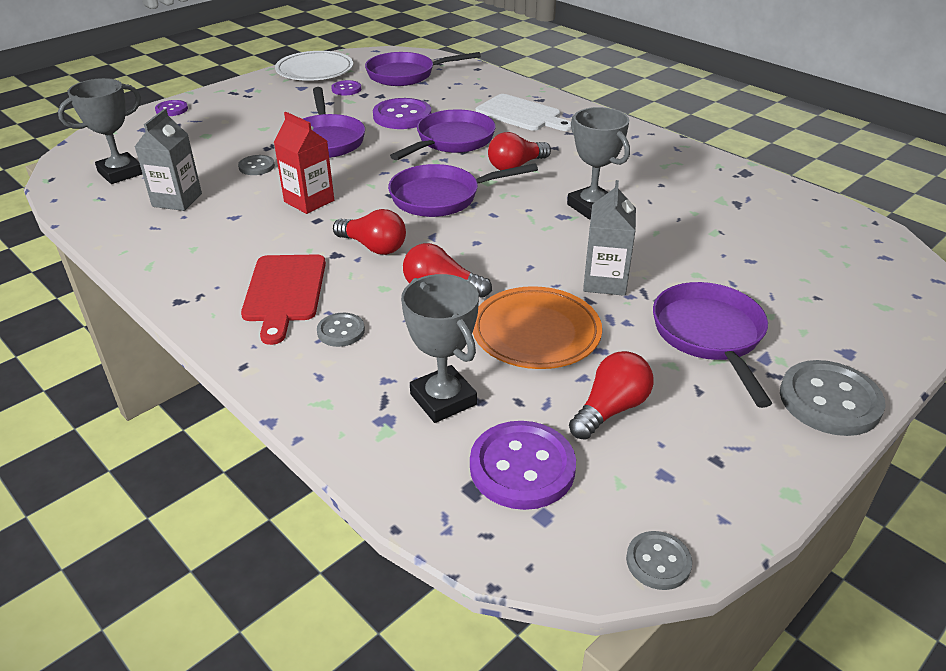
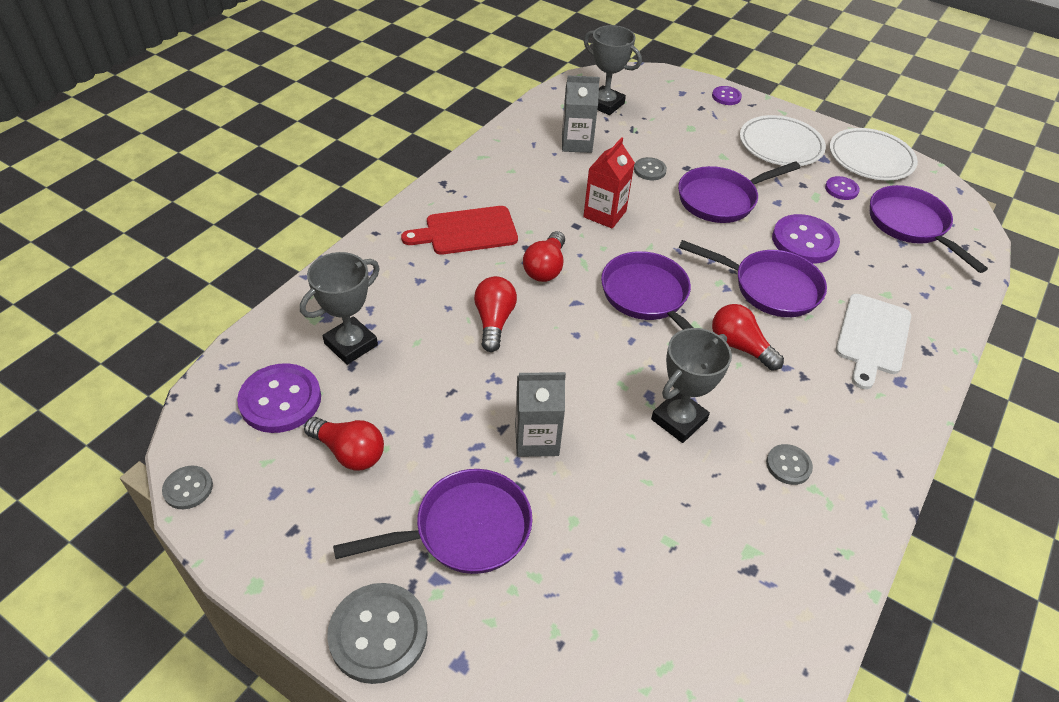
camera: 75 degrees right, 10 degrees up
grey button [317,313,365,347] -> grey button moved to [766,444,813,485]
orange plate [473,286,602,369] -> none
none -> white plate [740,115,826,166]

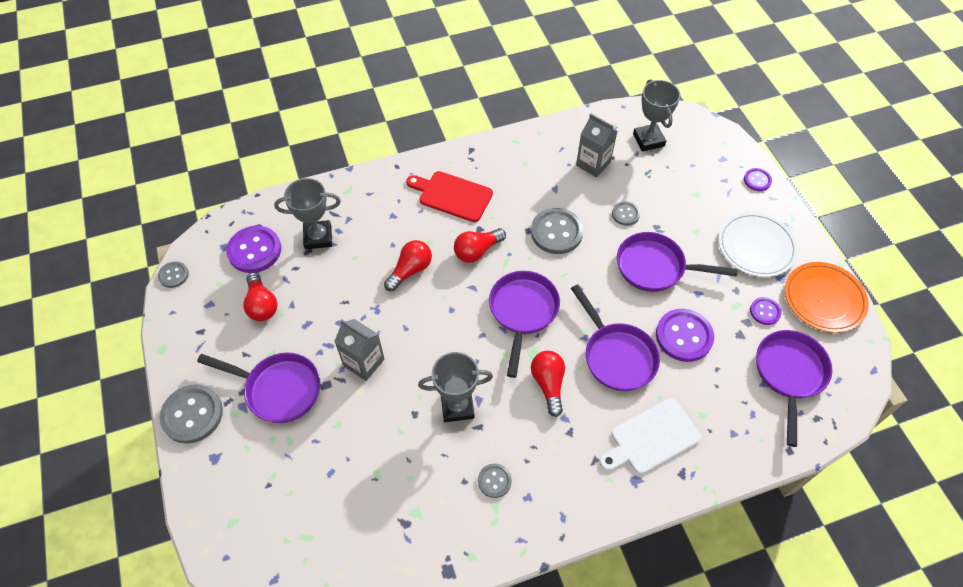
camera: 40 degrees right, 10 degrees up
red carton [583,137,635,229] -> grey button [531,208,583,254]
white plate [829,128,918,180] -> orange plate [785,262,869,333]

